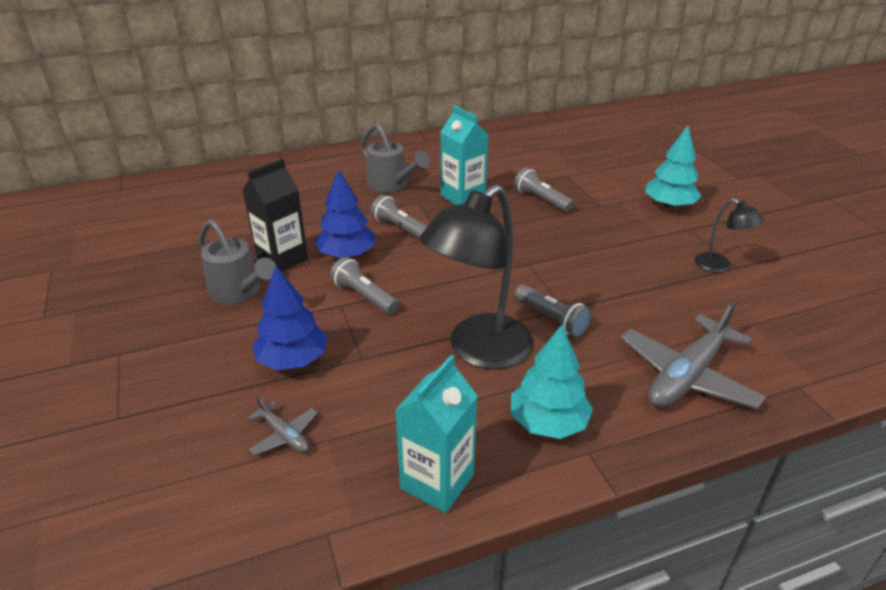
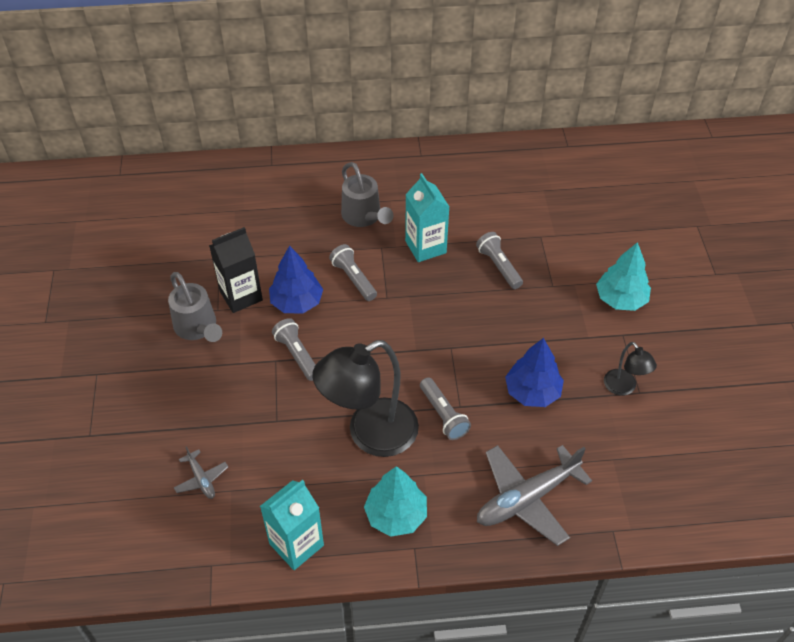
camera: 15 degrees right, 15 degrees up
blue tree [252,266,327,370] -> blue tree moved to [505,338,564,407]

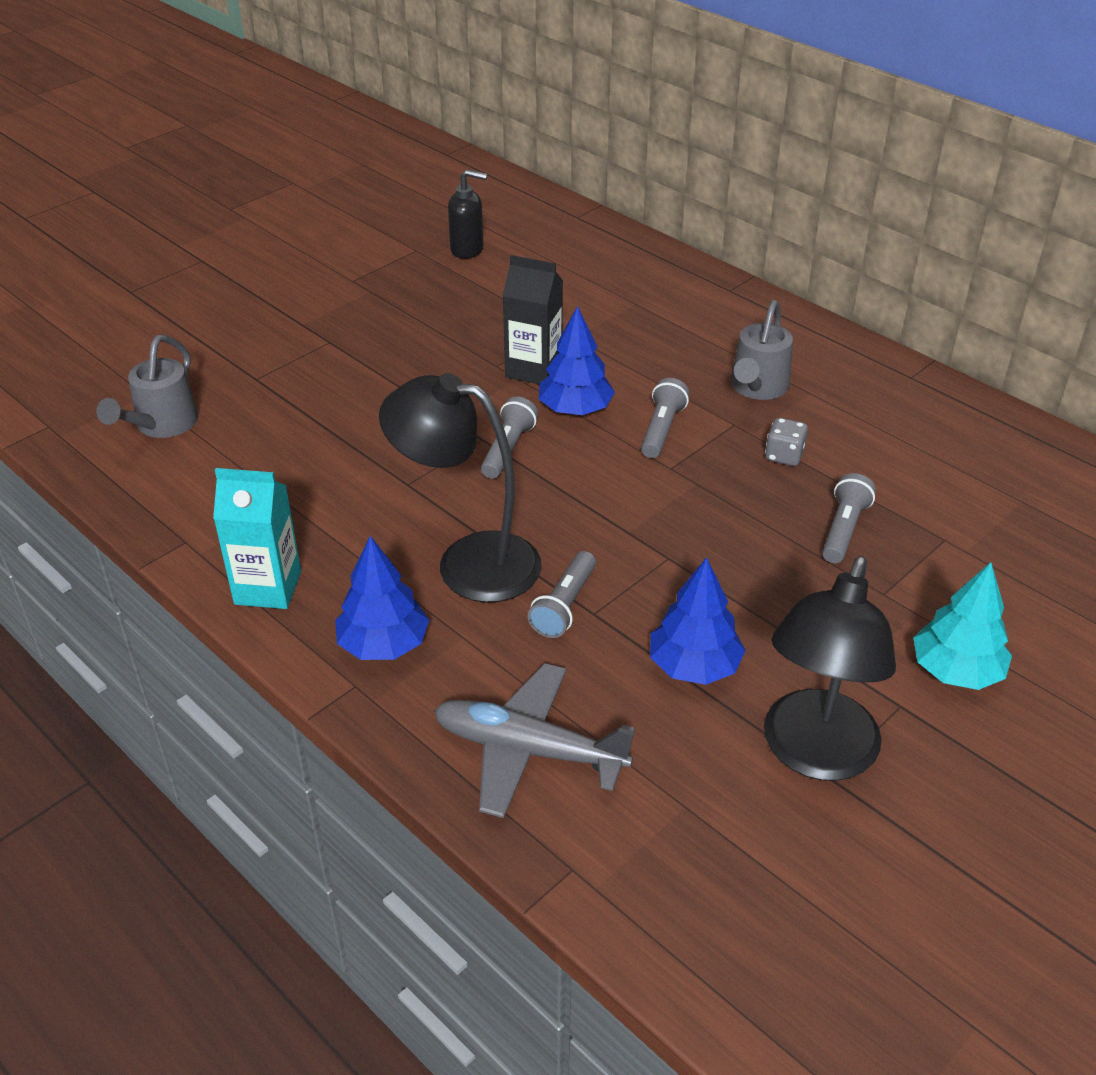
camera: 50 degrees right, 10 degrees down
grey watering can [168,272,222,342] -> grey watering can moved to [96,335,199,438]
grey plane [174,446,228,499] -> none
turquoise tree [364,466,427,537] -> blue tree [335,536,429,660]
turquoise carton [405,173,449,262] -> grey dice [765,418,808,466]
black lamp [604,342,657,396] -> black lamp [764,556,896,781], size x2.06
none -> black soap dispenser [448,169,487,259]

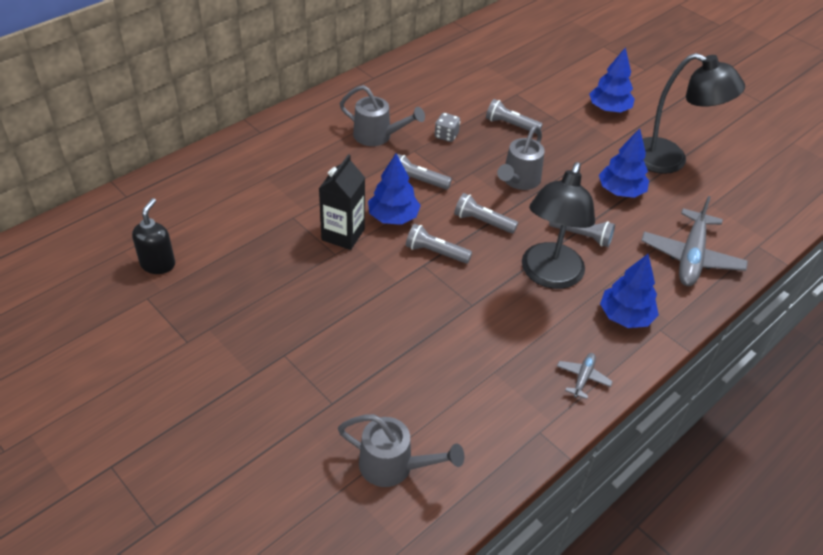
camera: 90 degrees left, 5 degrees up
turquoise carton [213,468,301,609] -> grey plane [557,353,613,399]
turquoise tree [913,562,1012,690] -> blue tree [589,47,635,113]
none -> grey flashlight [454,193,518,234]
none -> grey watering can [497,125,545,190]

